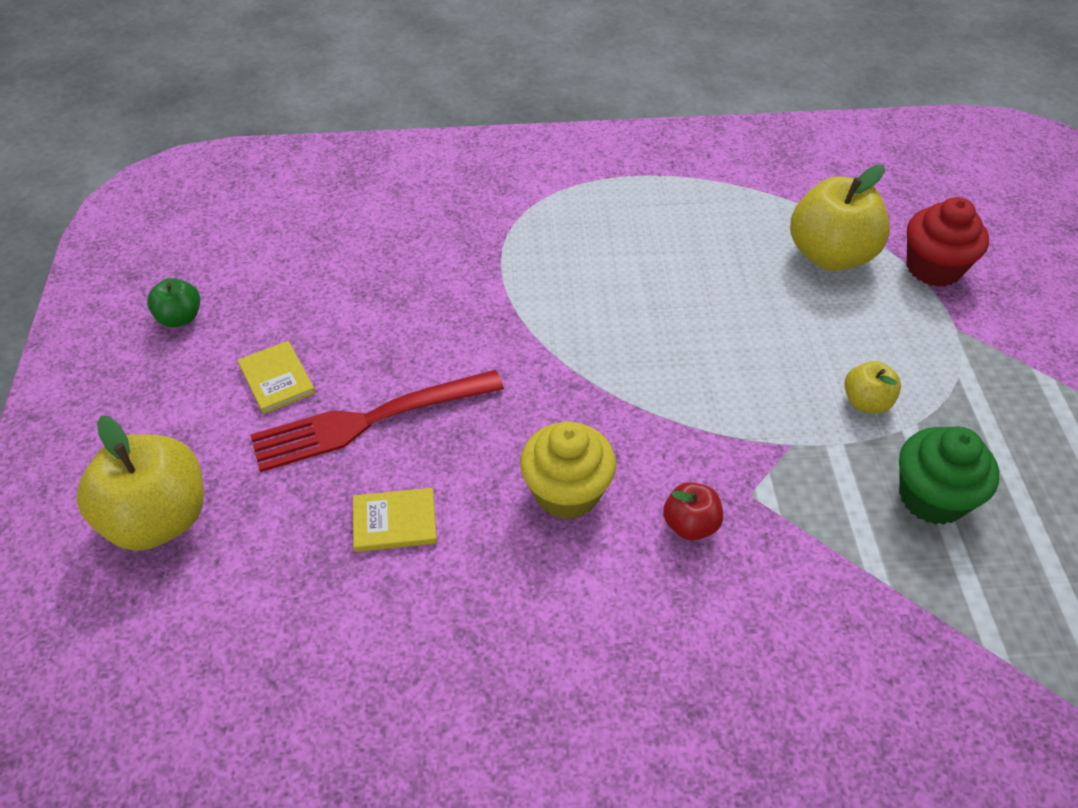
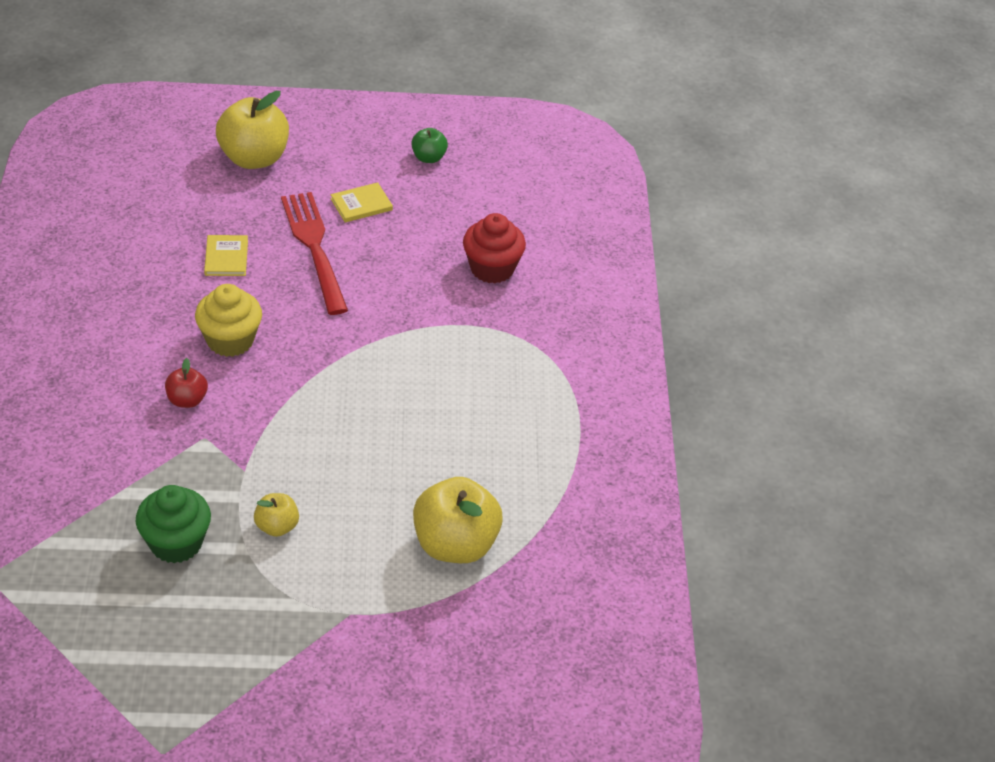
camera: 90 degrees right, 5 degrees down
red cupcake [907,197,989,287] -> red cupcake moved to [463,213,526,284]

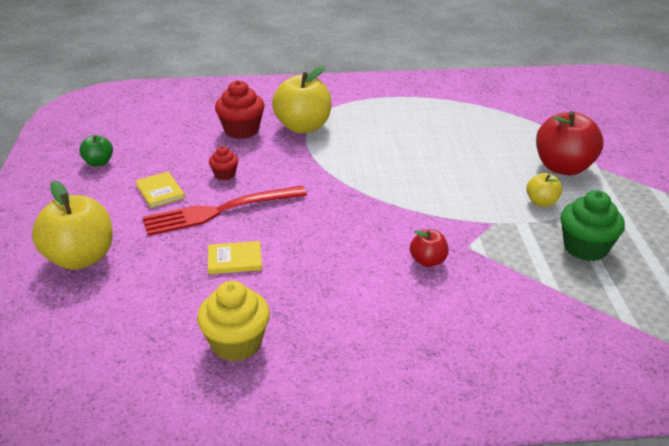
camera: 90 degrees left, 10 degrees down
yellow cupcake [195,284,262,357] -> yellow cupcake moved to [197,281,270,362]
yellow apple [413,477,503,563] -> yellow apple moved to [272,66,331,133]
none -> red cupcake [209,146,238,180]
none -> red apple [536,111,603,175]

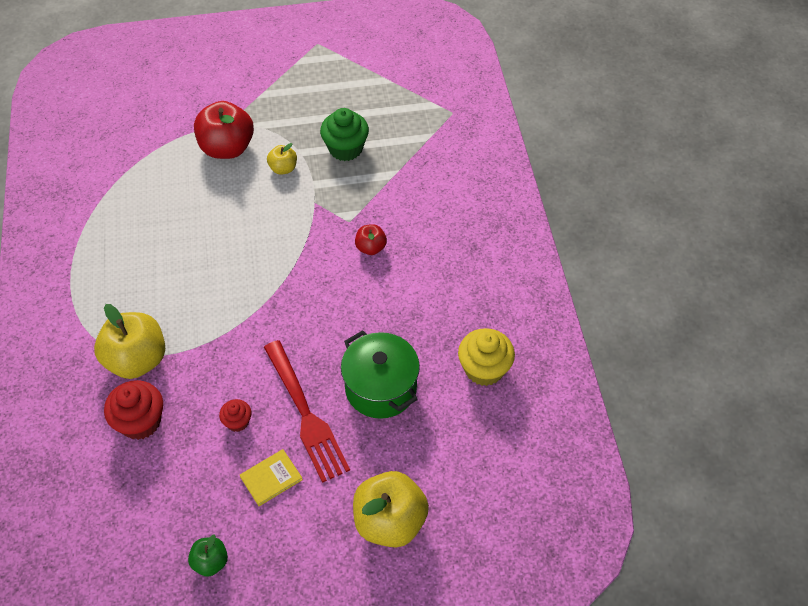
camera: 95 degrees left, 20 degrees up
yellow book [208,241,262,274] -> green pot [341,330,420,419]

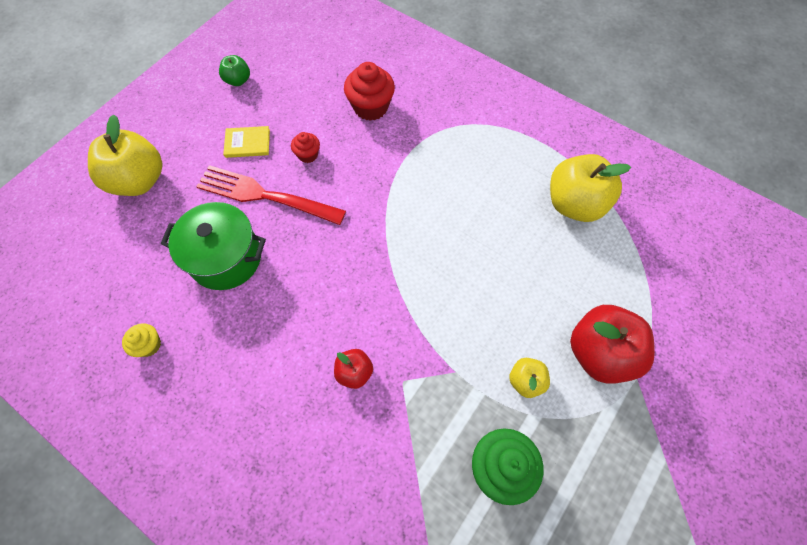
camera: 135 degrees right, 10 degrees up
yellow apple [94,304,165,379] -> yellow apple moved to [550,154,631,222]
yellow book [240,449,303,506] -> yellow book turned 75 degrees clockwise [223,126,270,158]
yellow cupcake [458,328,515,386] -> yellow cupcake [122,324,161,357], size x0.55

